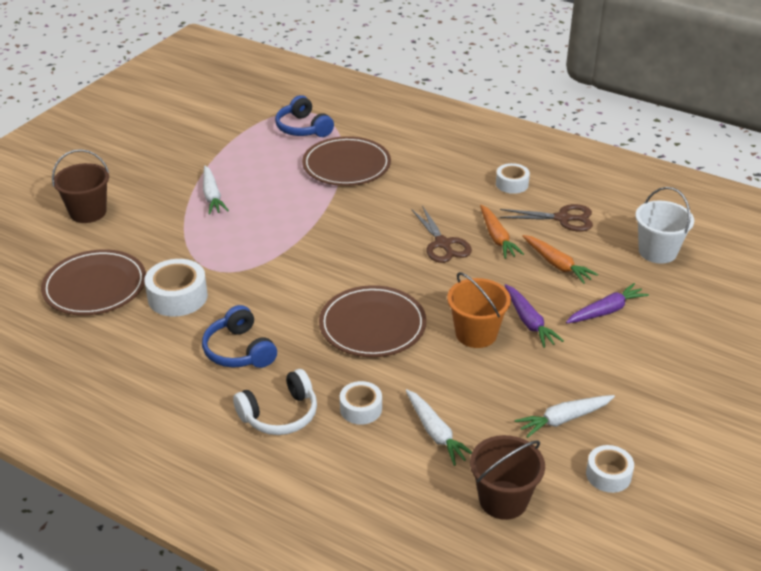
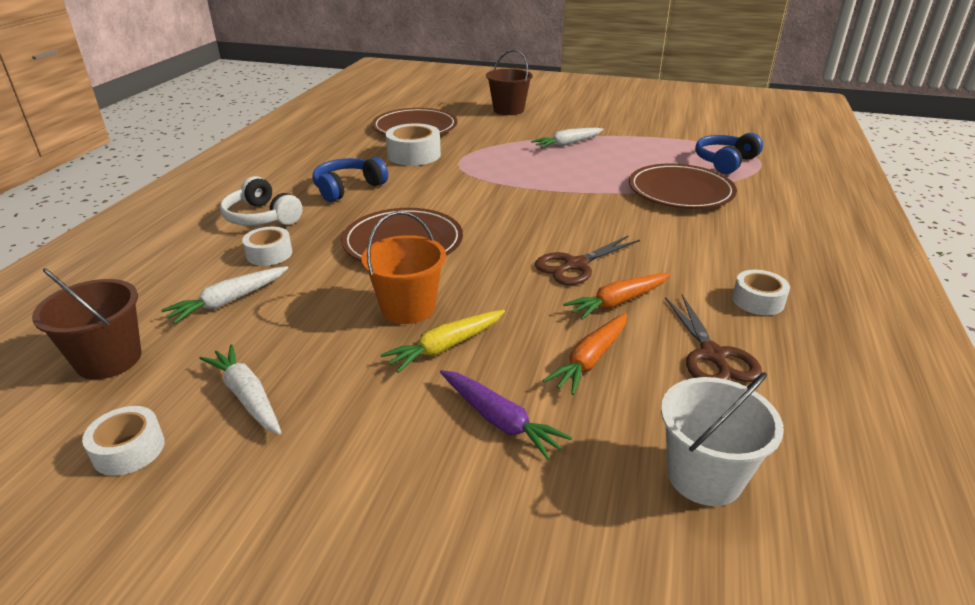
camera: 75 degrees right, 5 degrees down
purple carrot [505,284,564,348] -> yellow carrot [380,310,505,373]

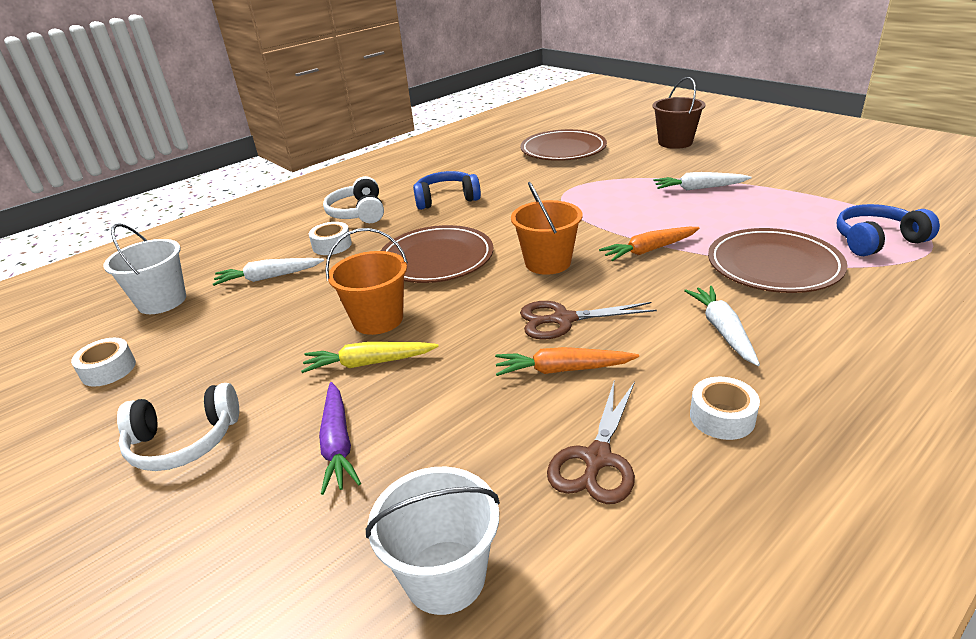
camera: 35 degrees right, 0 degrees up
brown bucket [32,268,141,380] -> white bucket [103,223,186,314]
white carrot [200,344,282,435] -> white carrot moved to [684,286,760,366]
white tape [385,123,441,166] -> none
orange carrot [543,313,627,395] -> orange carrot moved to [599,227,700,261]
none -> white headphones [117,383,239,471]
none -> orange bucket [511,182,582,275]

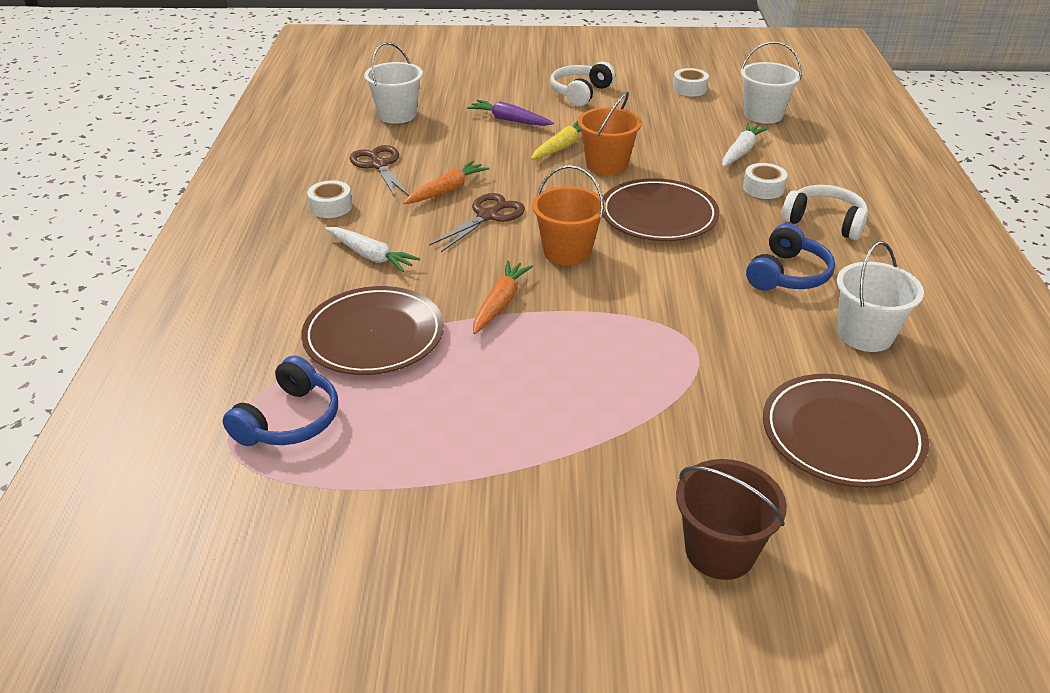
camera: 130 degrees right, 5 degrees up
white carrot [653,172,752,190] -> none
none -> white bucket [837,241,924,352]

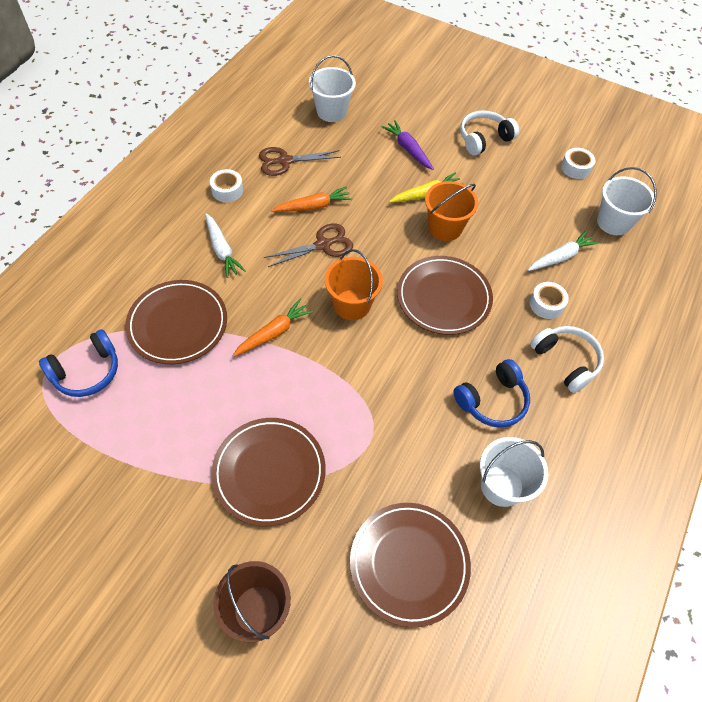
camera: 25 degrees right, 20 degrees up
brown scissors [349,145,409,197] -> brown scissors turned 105 degrees counterclockwise [259,147,341,176]
none -> brown plate [211,418,326,526]

